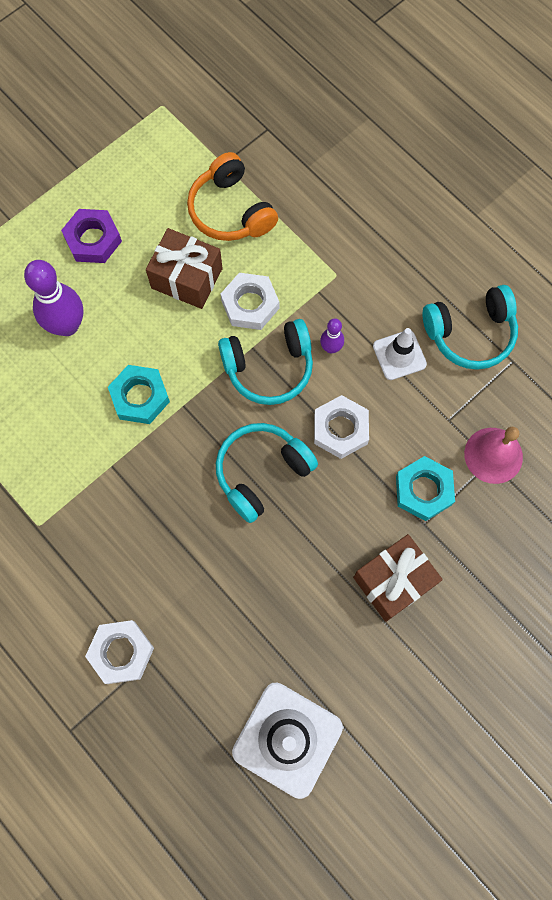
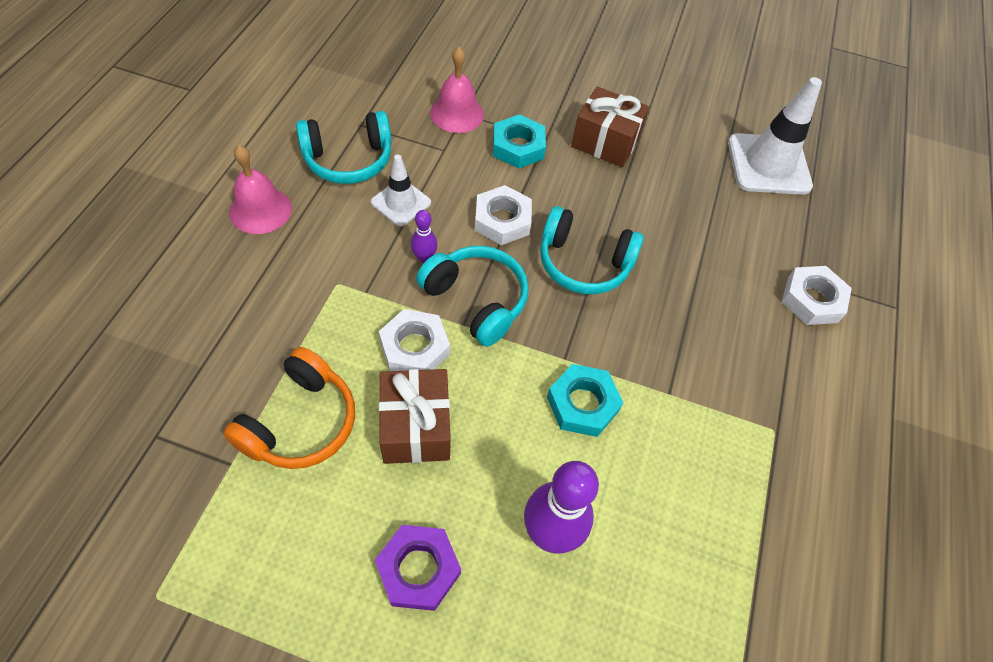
camera: 125 degrees left, 15 degrees down
turquoise headphones [422,285,518,370] -> turquoise headphones turned 120 degrees clockwise [296,111,391,184]
none -> pink bell [229,145,292,234]

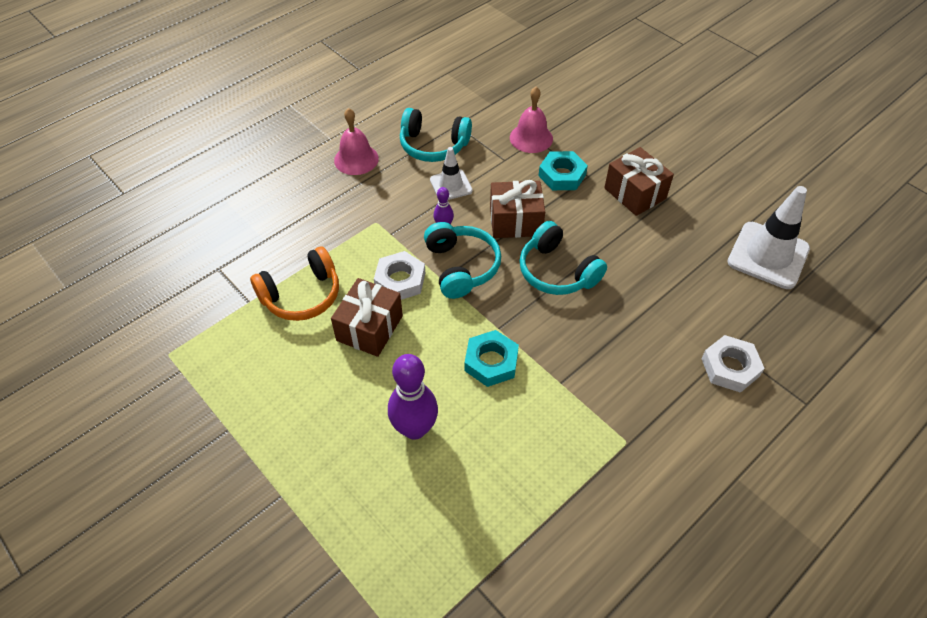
camera: 35 degrees right, 5 degrees down
purple nut [375,525,461,611] -> none
white nut [475,185,532,245] -> brown gift [490,180,545,238]

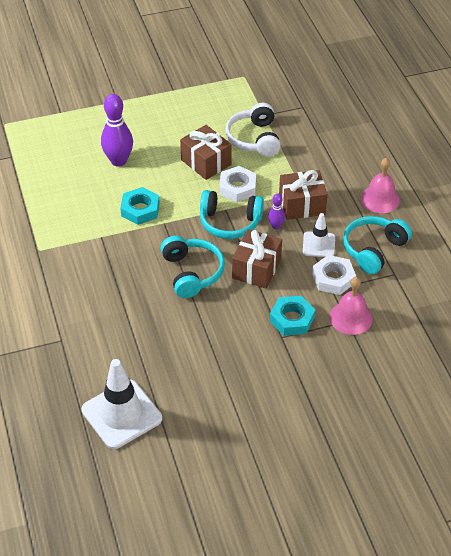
camera: 115 degrees right, 5 degrees down
orange headphones [250,247,339,321] -> white headphones [225,103,280,157]
turquoise headphones [519,221,607,295] -> turquoise headphones turned 90 degrees clockwise [161,236,225,298]
brown gift [604,147,674,216] -> brown gift moved to [279,170,328,220]
white nut [701,335,765,393] -> white nut moved to [312,255,356,295]

